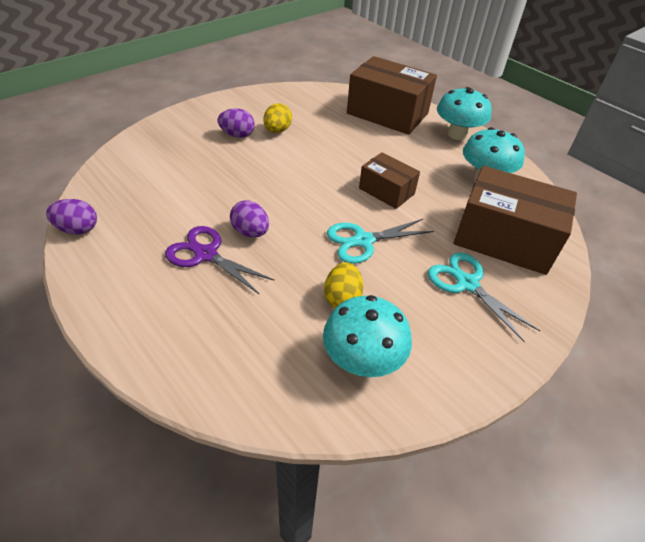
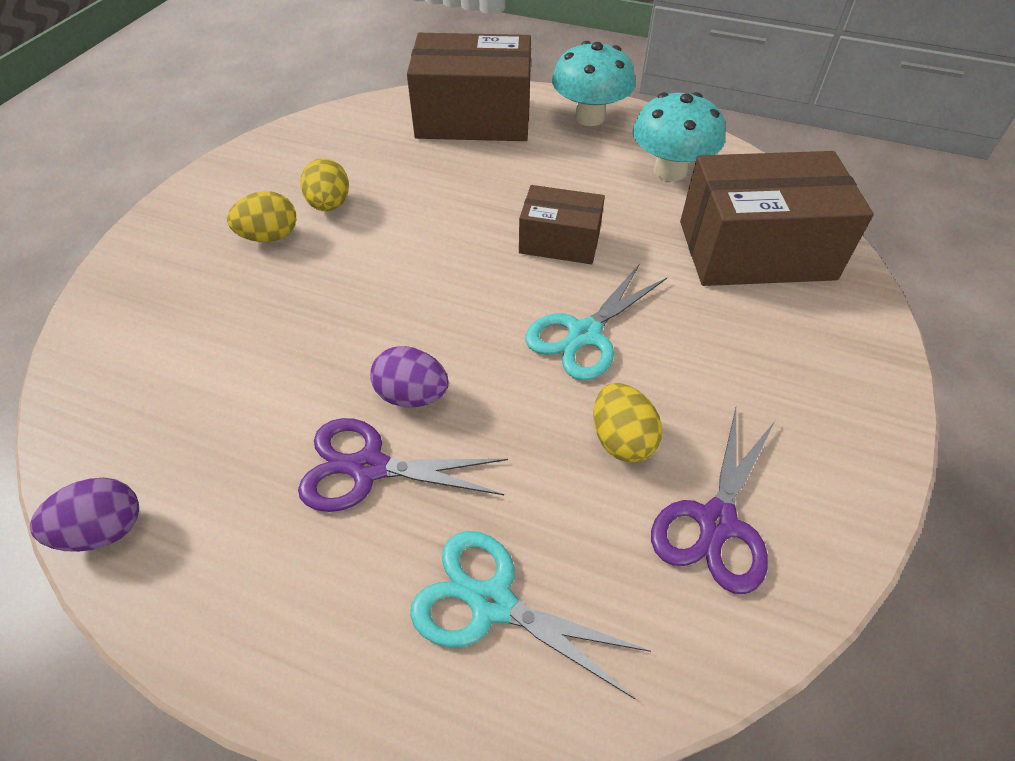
camera: 25 degrees left, 5 degrees up
purple egg [218,109,255,138] -> yellow egg [227,191,297,242]
turquoise mushroom [323,295,412,377] -> purple scissors [651,408,775,594]
turquoise scissors [428,252,540,342] -> turquoise scissors moved to [410,531,651,699]

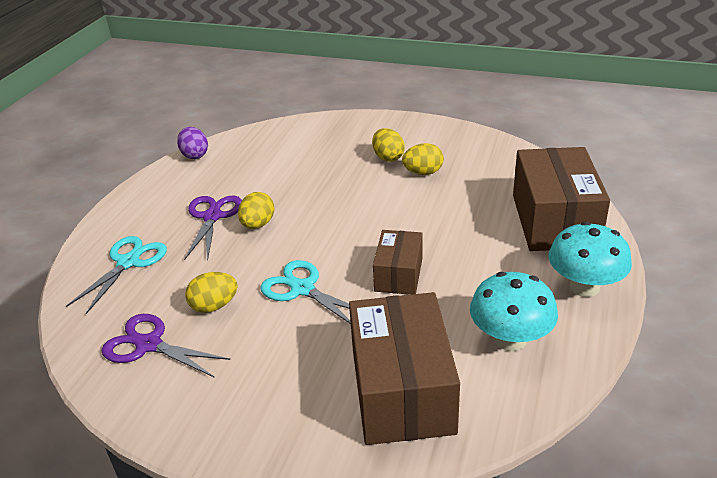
camera: 90 degrees right, 15 degrees down
purple egg [370,346,449,407] -> yellow egg [238,192,275,229]

